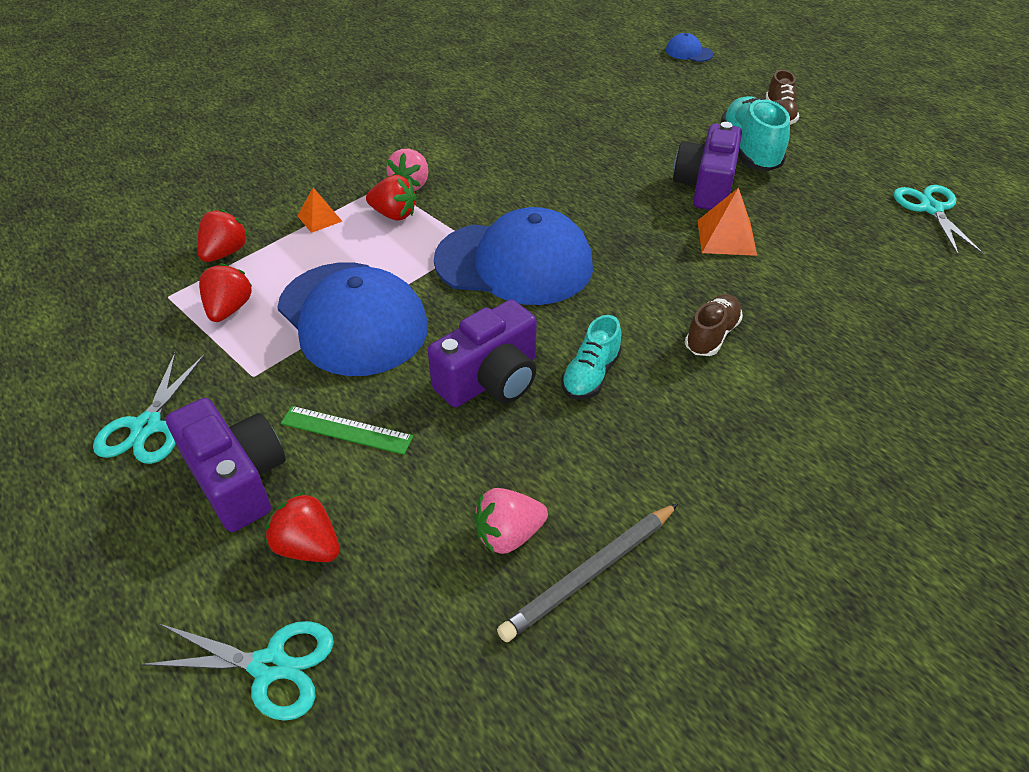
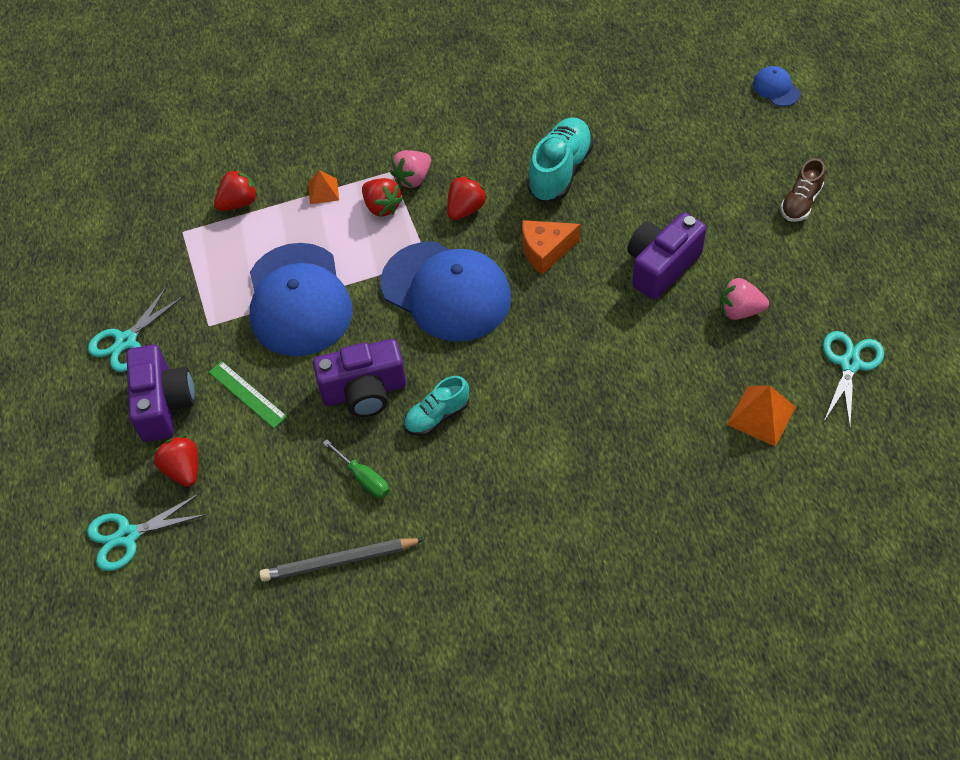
camera: 30 degrees right, 10 degrees up
turquoise scissors [141,621,334,721] -> turquoise scissors turned 120 degrees clockwise [87,493,207,571]
red strawberry [199,263,253,322] -> red strawberry moved to [447,176,487,220]
pink strawberry [474,488,548,554] -> pink strawberry moved to [720,278,769,320]
brown shoe [685,294,743,356] -> none
orange pyramid [697,188,757,256] -> orange pyramid moved to [727,386,796,447]
turquoise shoe [721,96,790,171] -> turquoise shoe moved to [527,117,594,202]
none -> green screwdriver [323,439,389,498]
none -> orange cheese [522,220,580,275]

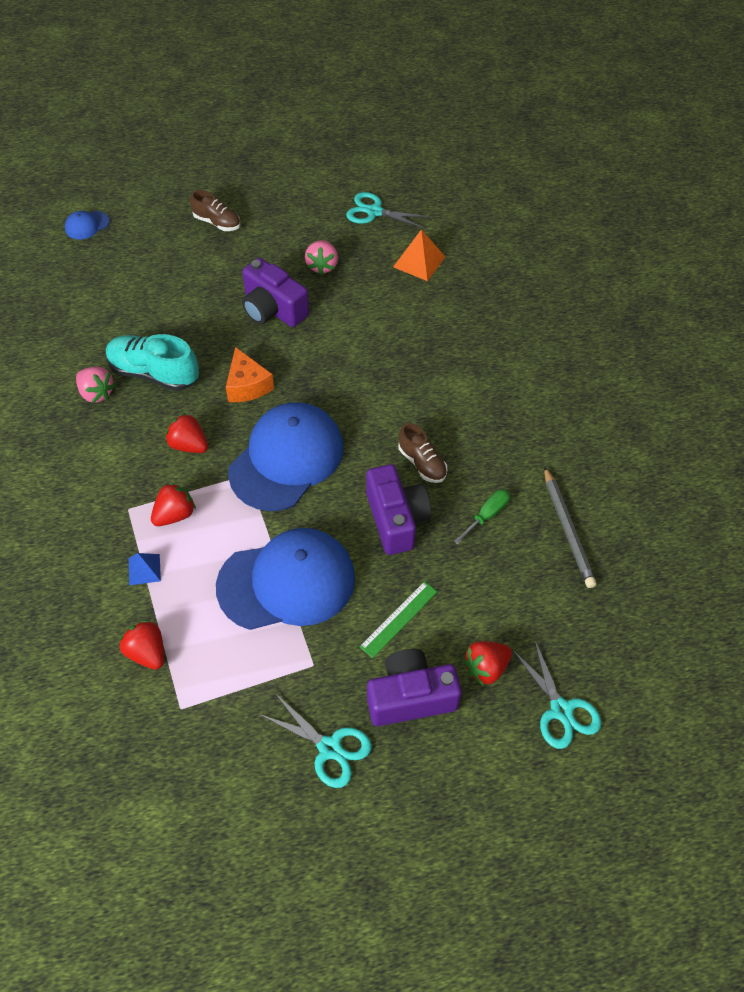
camera: 95 degrees left, 0 degrees up
orange pyramid [308,170,339,204] -> blue pyramid [129,553,161,585]
pink strawberry [390,150,431,188] -> pink strawberry moved to [76,367,115,403]
turquoise shoe [404,376,469,436] -> brown shoe [399,423,447,483]

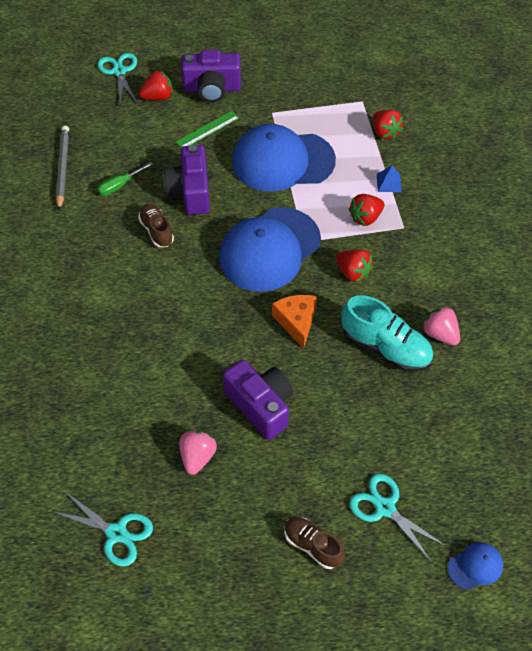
camera: 170 degrees left, 0 degrees up
turquoise scissors [259,693,372,788] -> turquoise scissors moved to [349,474,447,563]
orange pyramid [393,230,445,281] -> none

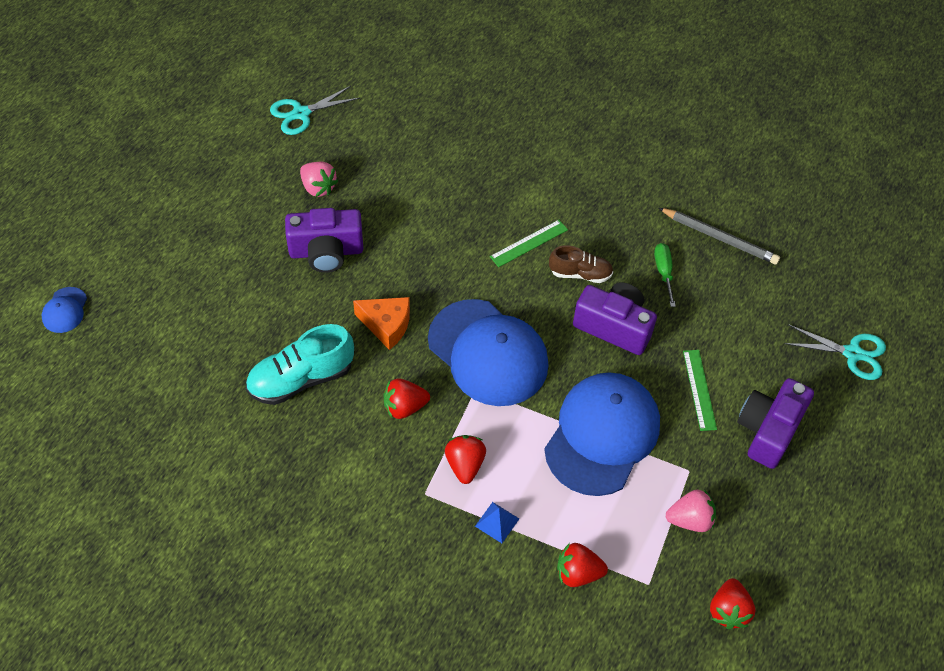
camera: 120 degrees right, 0 degrees up
red strawberry [139,70,173,100] -> red strawberry moved to [710,578,755,629]
blue cap [219,207,321,292] -> blue cap turned 150 degrees clockwise [428,299,549,406]
brown shoe [285,517,345,569] -> none
turquoise scissors [349,474,447,563] -> none
pink strawberry [422,306,460,345] -> pink strawberry moved to [666,489,716,532]
none -> green ruler [490,220,568,267]

